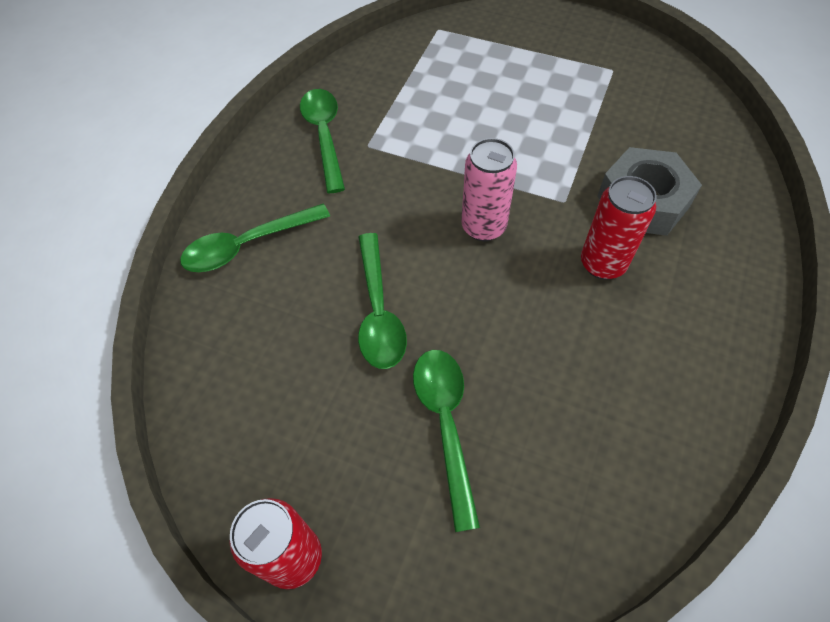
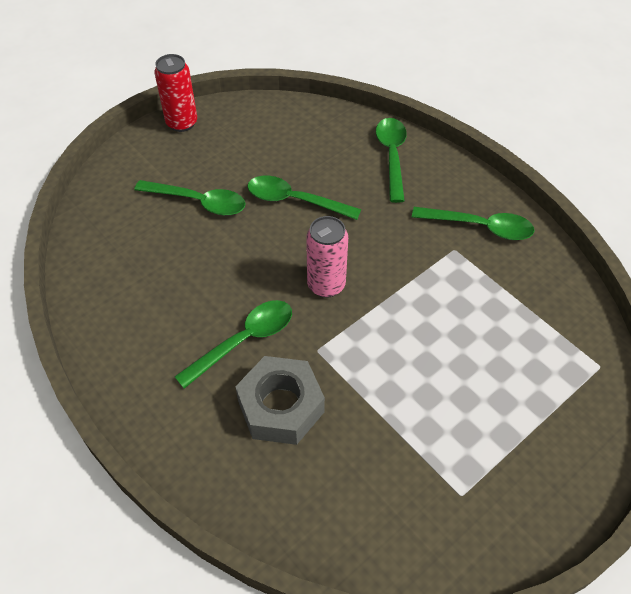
camera: 115 degrees right, 5 degrees down
red can [581,176,657,279] -> green spoon [174,300,292,389]

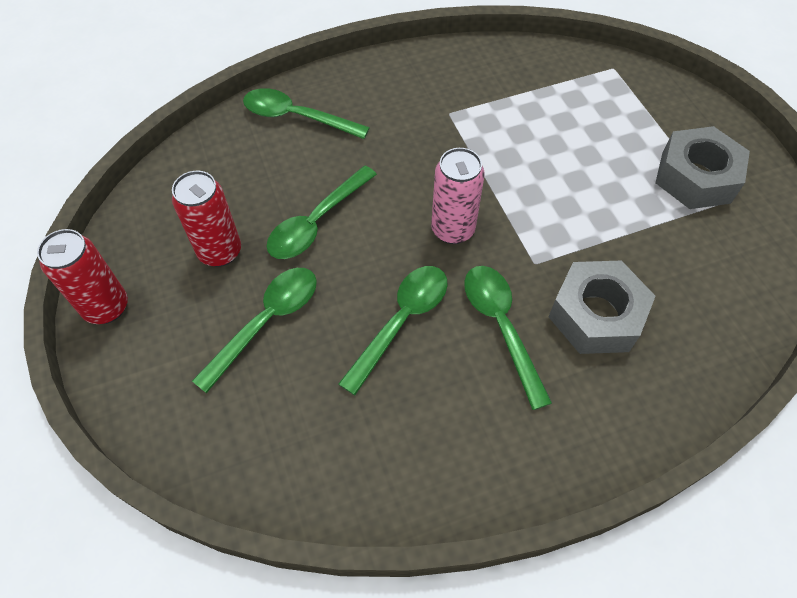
camera: 70 degrees left, 5 degrees up
green spoon [412,207,535,240] -> green spoon moved to [338,266,448,395]
none -> red can [172,171,241,267]
none -> grey nut [655,126,750,209]

